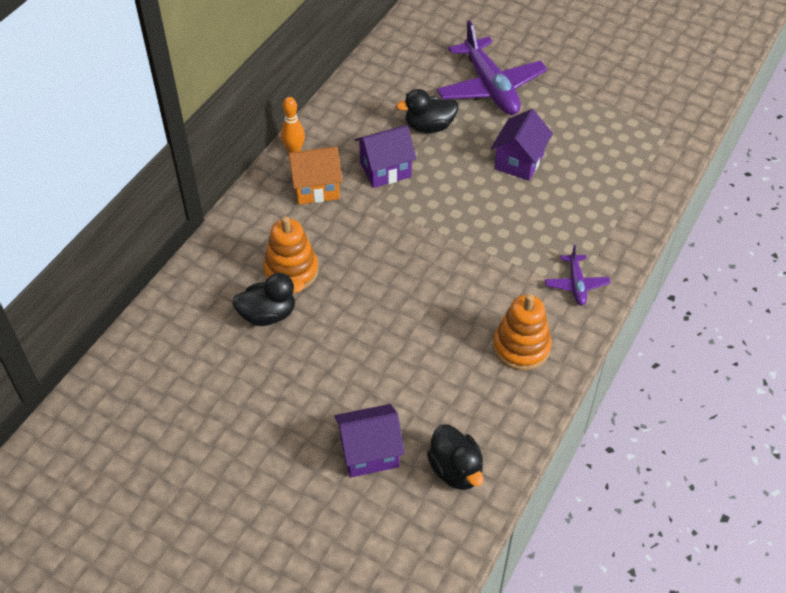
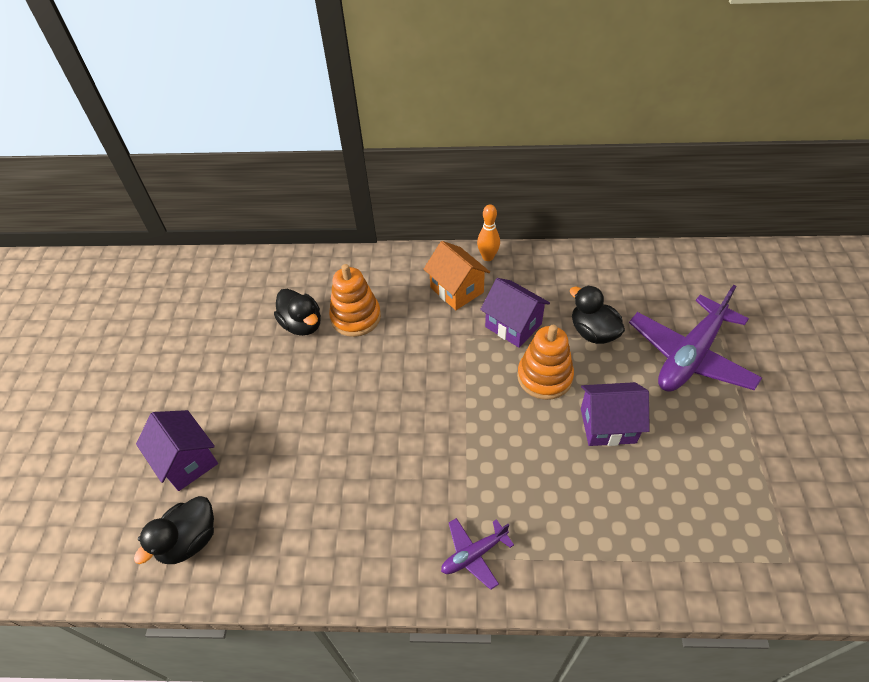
camera: 65 degrees right, 0 degrees up
orange stacking toy [493,294,552,371] -> orange stacking toy moved to [517,325,574,400]

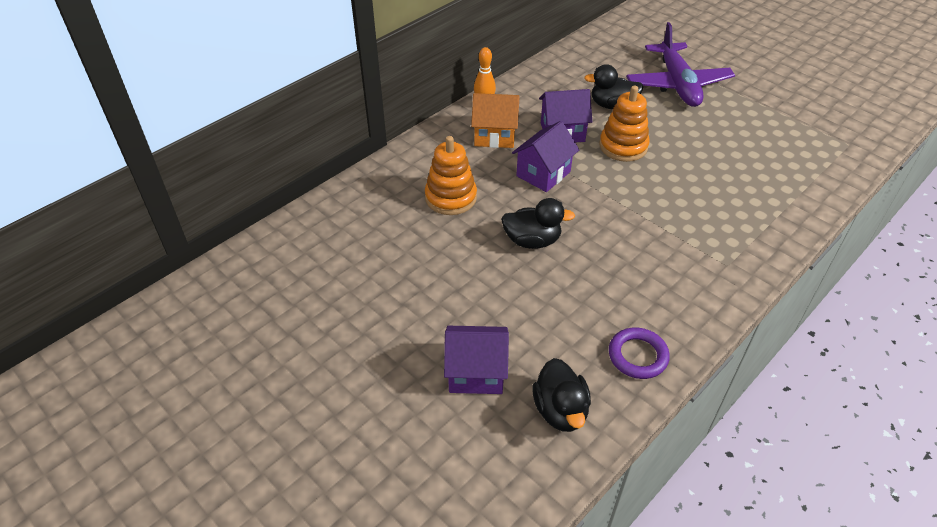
camera: 50 degrees left, 5 degrees down
black duck [274,289,321,336] -> black duck moved to [501,198,575,249]
purple plane [441,518,514,590] -> none
purple house [581,382,650,446] -> purple house moved to [512,121,579,192]
none -> purple ring [609,327,670,379]

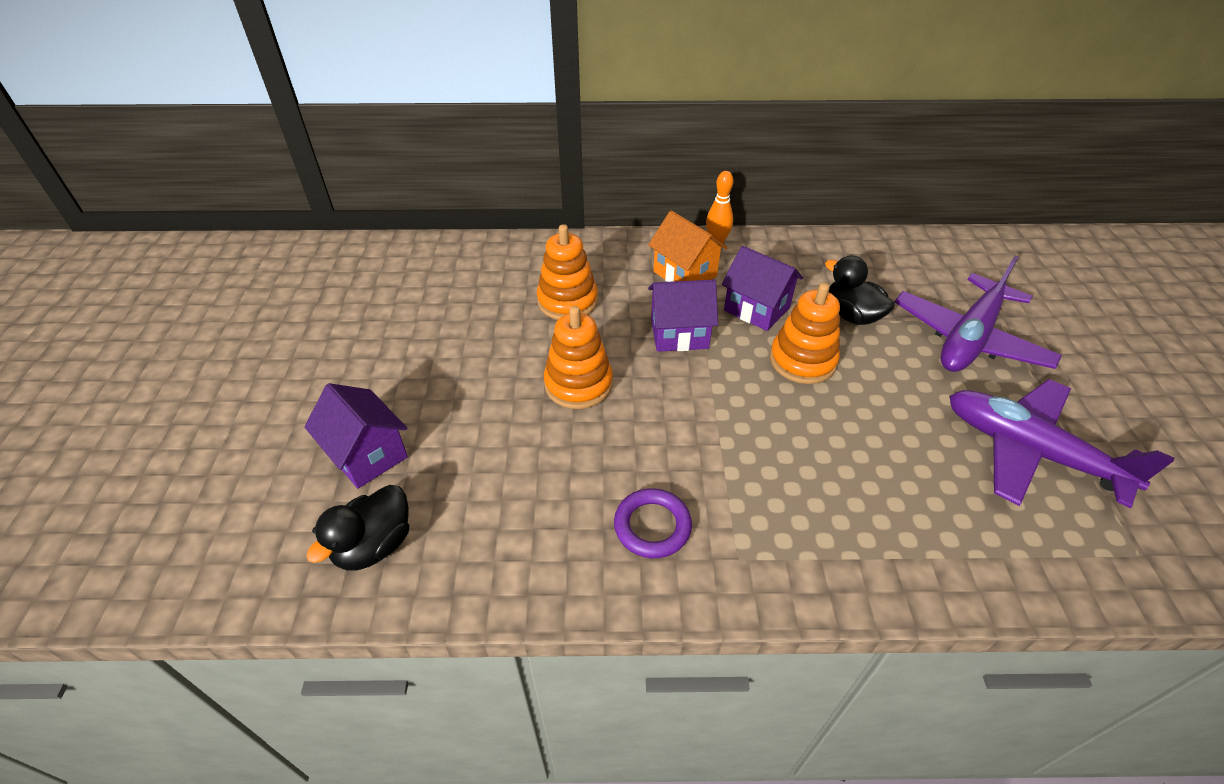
camera: 45 degrees right, 0 degrees up
black duck [501,198,575,249] -> orange stacking toy [544,306,613,409]
purple ring [609,327,670,379] -> purple ring moved to [614,488,692,558]
none -> purple plane [949,379,1175,508]

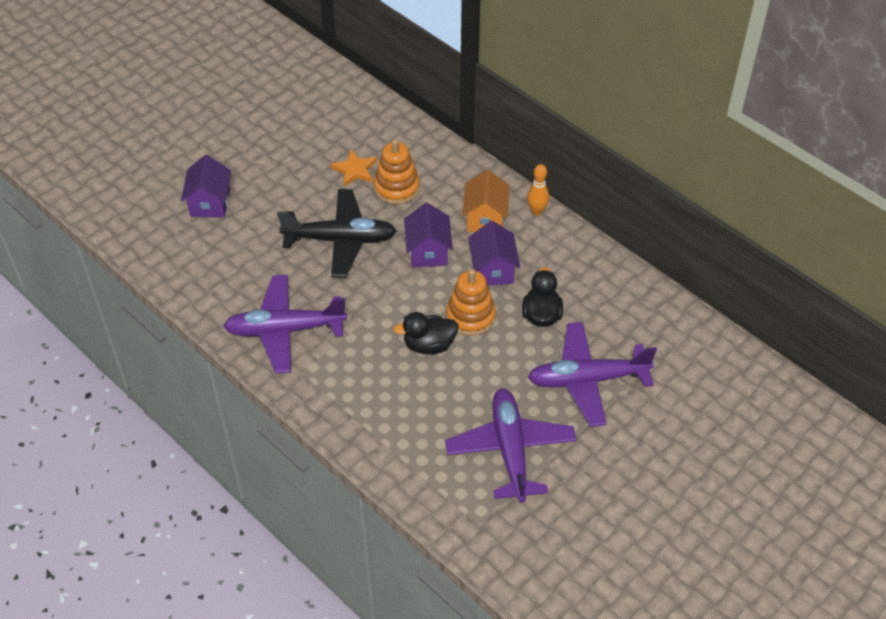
camera: 45 degrees right, 5 degrees up
black duck [306,485,409,571] -> black duck moved to [393,312,458,354]
orange stacking toy [544,306,613,409] -> black plane [277,189,396,277]
purple ring [614,488,692,558] -> purple plane [223,275,347,374]
purple house [648,279,718,352] -> purple house turned 45 degrees clockwise [404,203,453,268]
none -> orange star [330,149,377,186]

